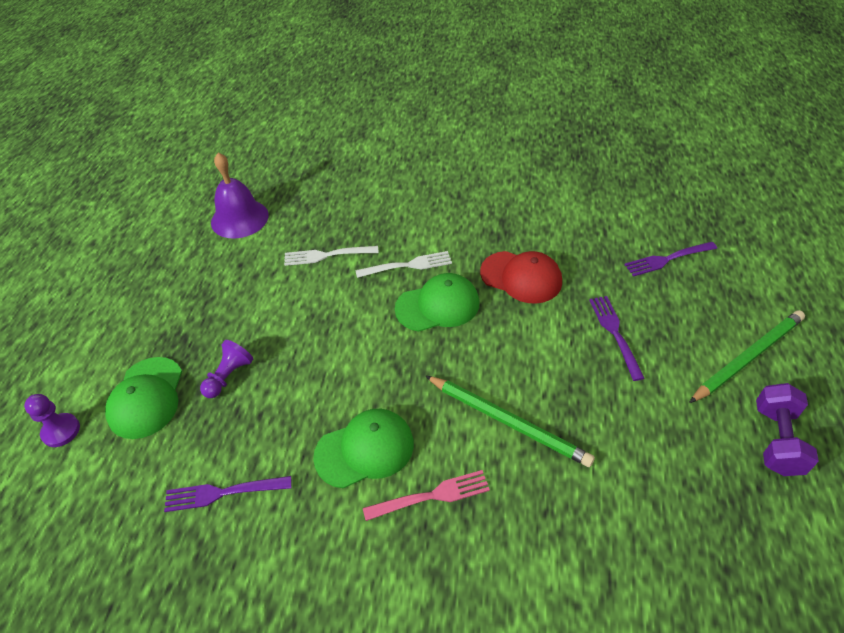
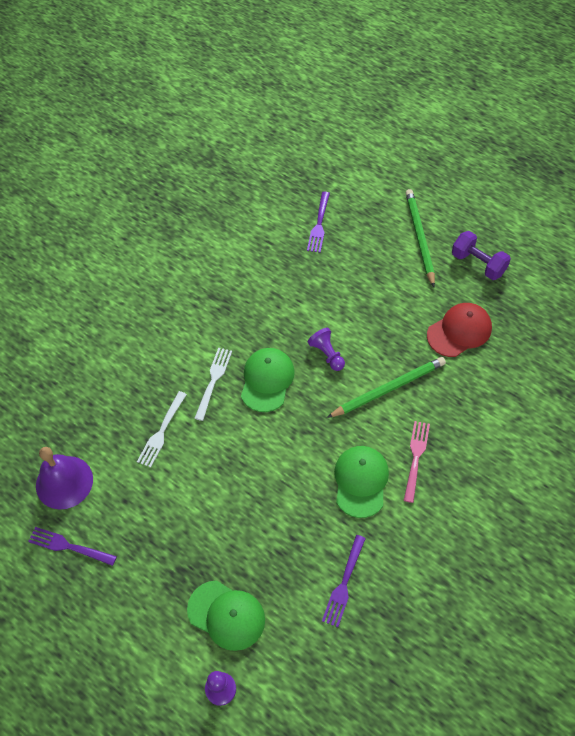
camera: 60 degrees left, 10 degrees up
purple pawn [200,340,253,398] -> purple pawn moved to [308,328,345,371]
red cap [480,251,562,304] -> red cap moved to [427,303,492,357]
purple fork [589,296,645,381] -> purple fork moved to [28,527,117,566]

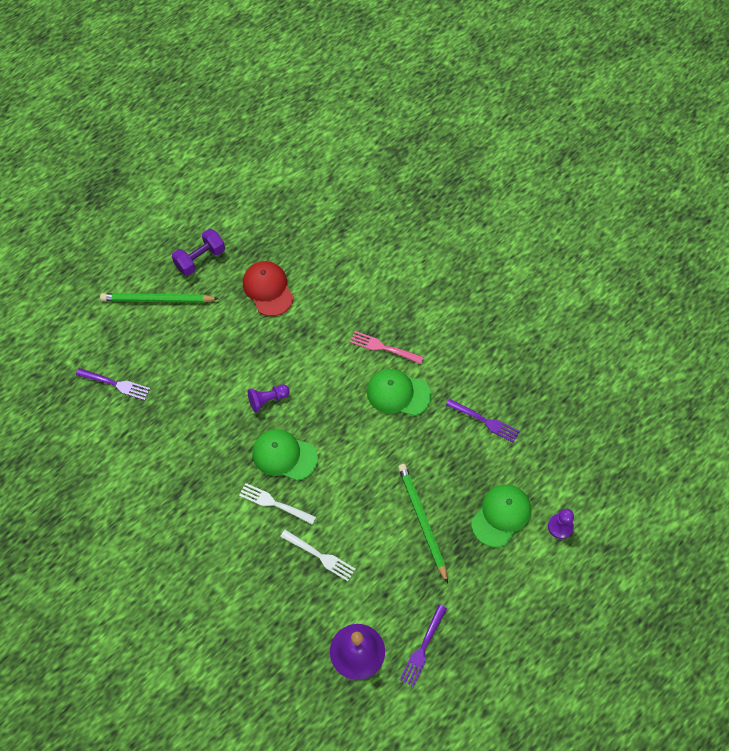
camera: 85 degrees left, 5 degrees up
green pencil [327,357,446,418] -> green pencil moved to [398,464,448,583]

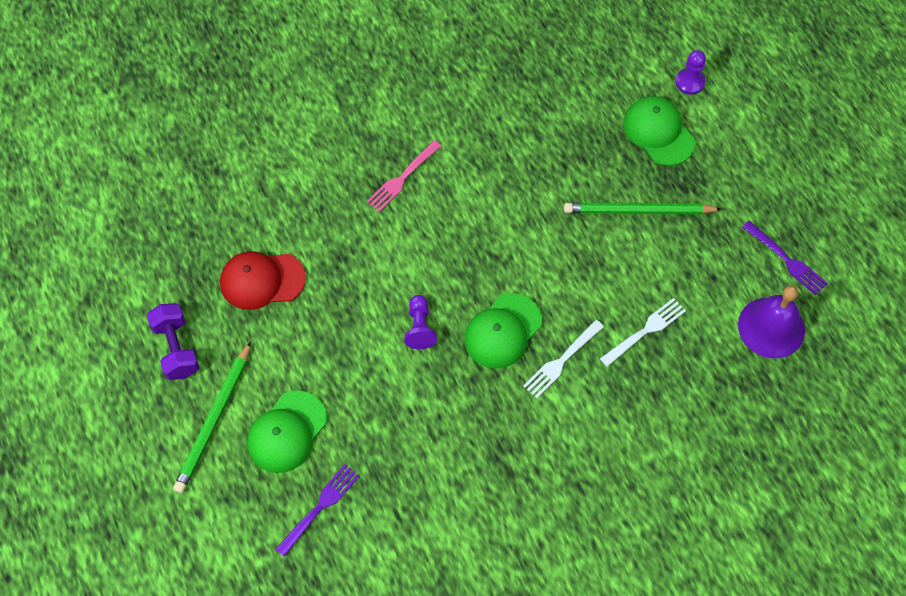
camera: 70 degrees left, 0 degrees up
green cap [367,369,432,416] -> green cap moved to [248,390,327,473]
purple fork [446,398,520,443] -> none

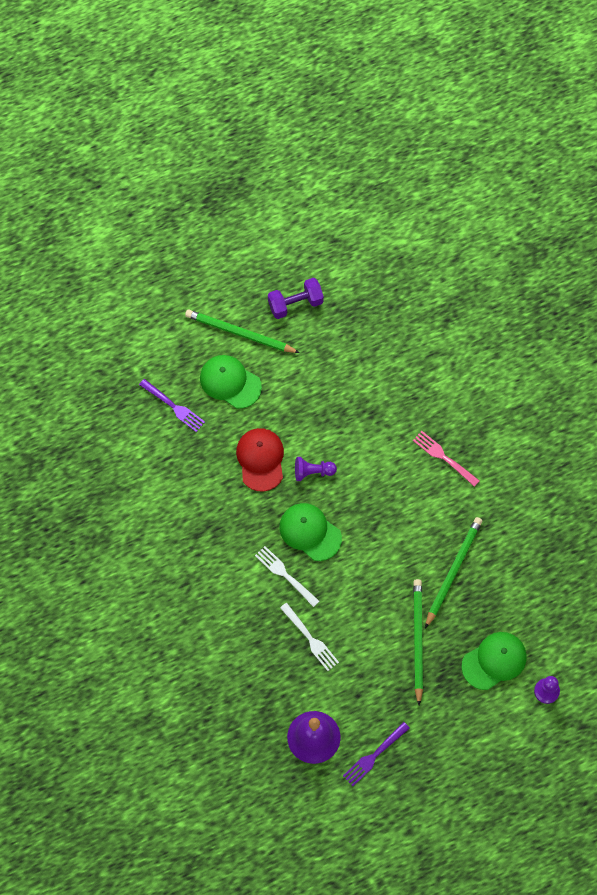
camera: 90 degrees right, 5 degrees up
red cap [220,251,306,310] -> red cap moved to [236,428,284,491]
none -> green pencil [425,517,482,628]

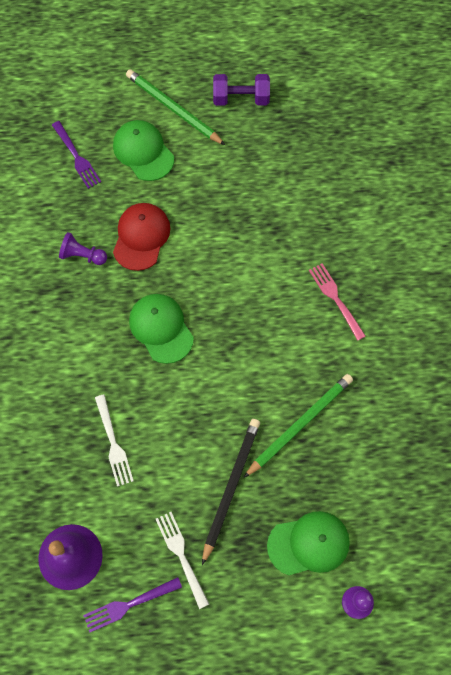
camera: 20 degrees right, 0 degrees up
white fork [255,546,319,607] -> white fork moved to [156,512,209,609]
purple pawn [295,457,337,481] -> purple pawn moved to [59,232,107,265]
green pencil [413,579,423,705] -> black pencil [202,419,260,565]

